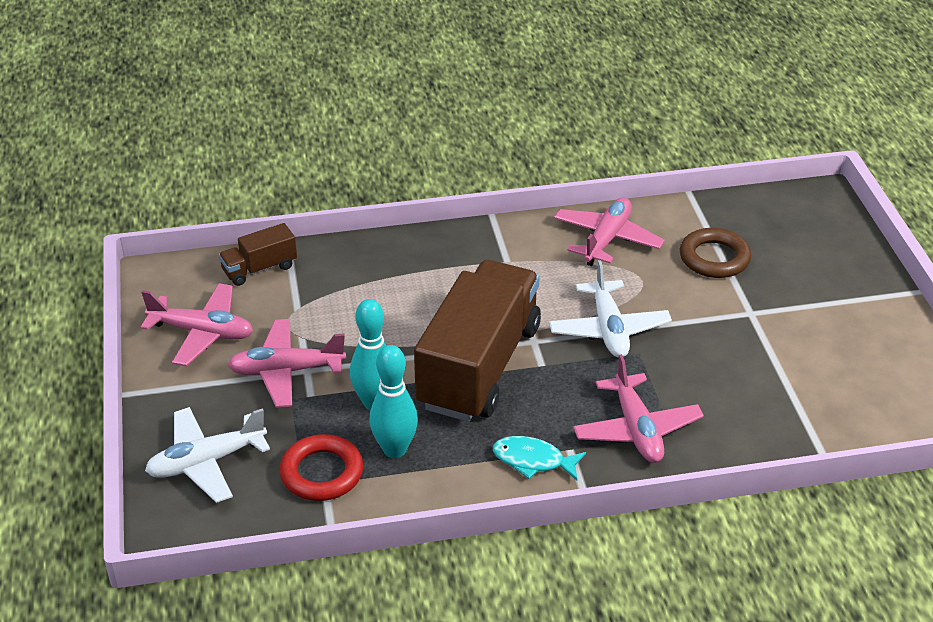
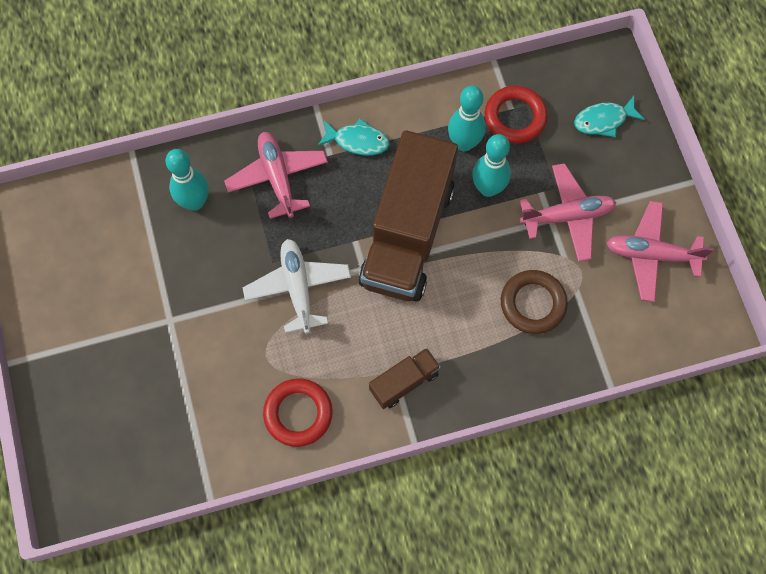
camera: 175 degrees right, 30 degrees up
white plane [145,407,270,503] -> turquoise fish [574,96,645,137]
brown truck [219,223,297,286] -> brown truck moved to [369,348,441,409]
pink plane [554,198,665,266] -> red ring [263,378,333,447]
brown ring [680,228,751,278] -> brown ring moved to [501,270,568,334]
none -> turquoise bowling pin [165,149,209,211]

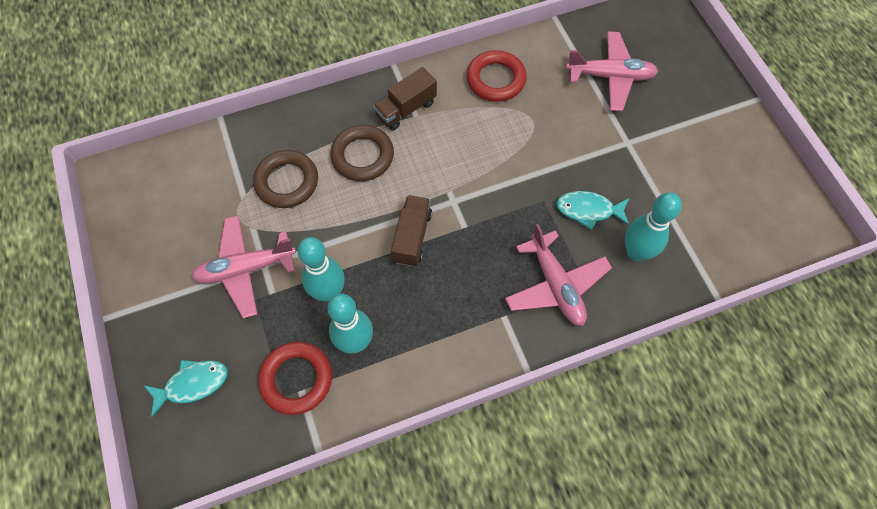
camera: 175 degrees right, 5 degrees down
white plane [243,239,351,334] -> none
turquoise fish [318,118,389,156] -> turquoise fish moved to [556,191,629,230]
brown truck [358,130,458,302] -> brown truck [391,195,432,267], size x0.44
pink plane [606,201,714,302] -> pink plane moved to [566,31,658,111]
none -> brown ring [330,125,394,181]

